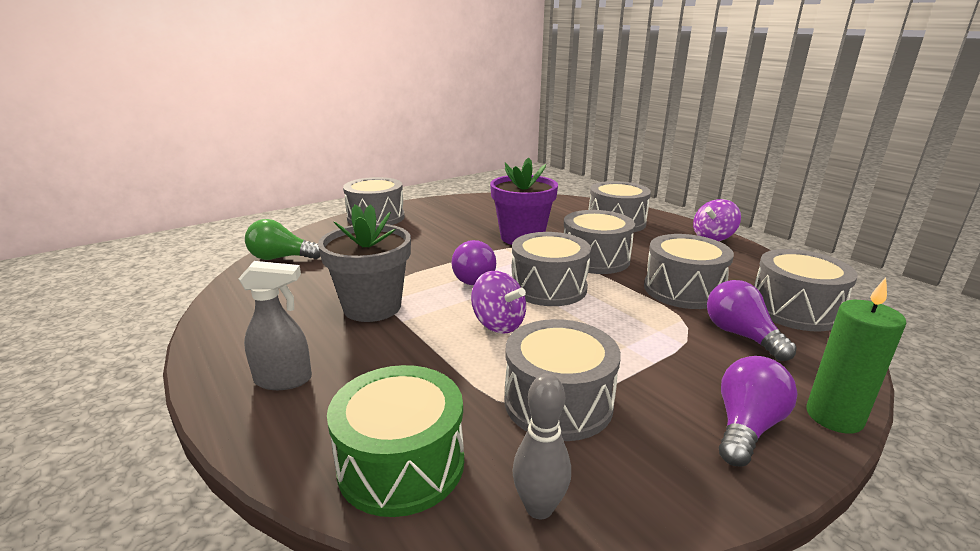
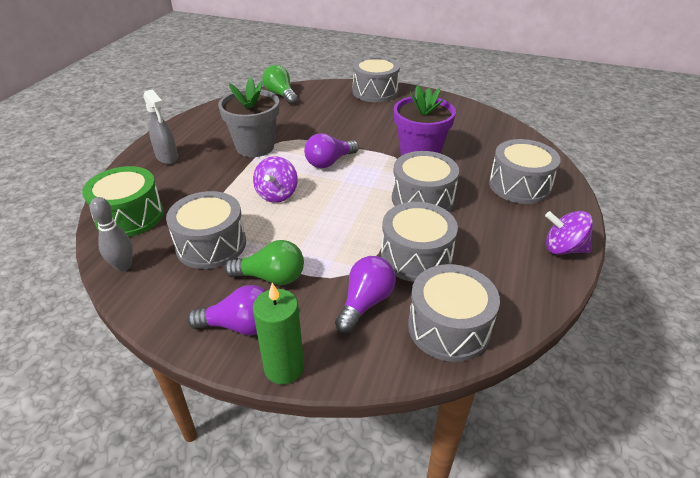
camera: 55 degrees right, 15 degrees up
grey drum [512,232,591,306] -> none
none -> green light bulb [224,240,304,285]

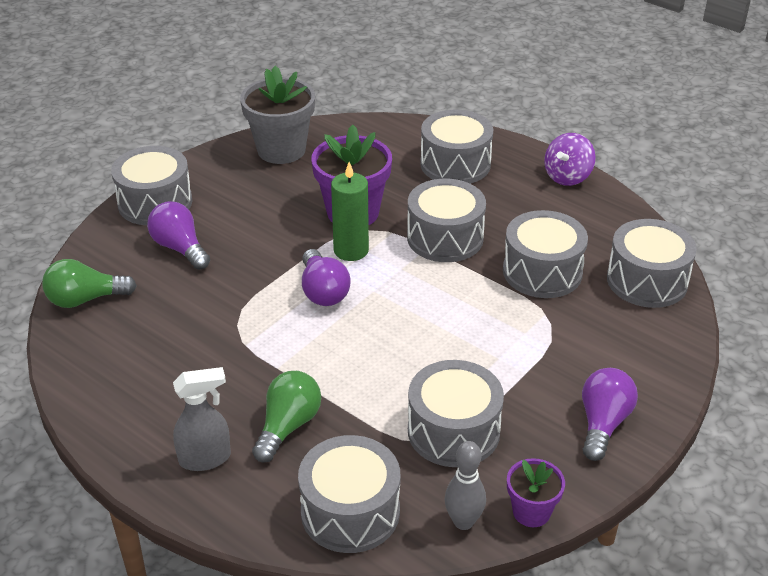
camera: 70 degrees left, 0 degrees up
green drum [82,166,164,237] -> grey drum [298,435,400,553]
grey flower pot [218,77,279,157] -> grey flower pot moved to [240,66,315,164]
green light bulb [224,240,304,285] -> green light bulb moved to [252,371,321,463]
purple spinning top [253,156,298,203] -> none
green candle [253,283,304,384] -> green candle moved to [331,162,369,261]
purple light bulb [335,256,396,333] -> purple light bulb moved to [147,201,210,270]
none -> purple flower pot [507,458,565,527]

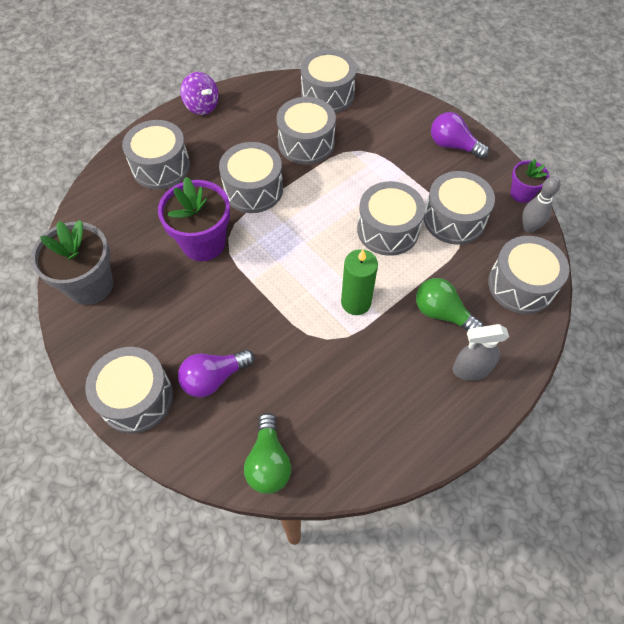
camera: 80 degrees left, 20 degrees up
grey spray bottle [173,367,231,471] -> grey spray bottle turned 90 degrees counterclockwise [452,324,509,381]
purple light bulb [302,249,351,306] -> none
green candle [331,162,369,261] -> green candle moved to [341,249,378,315]
none -> grey drum [357,181,425,256]

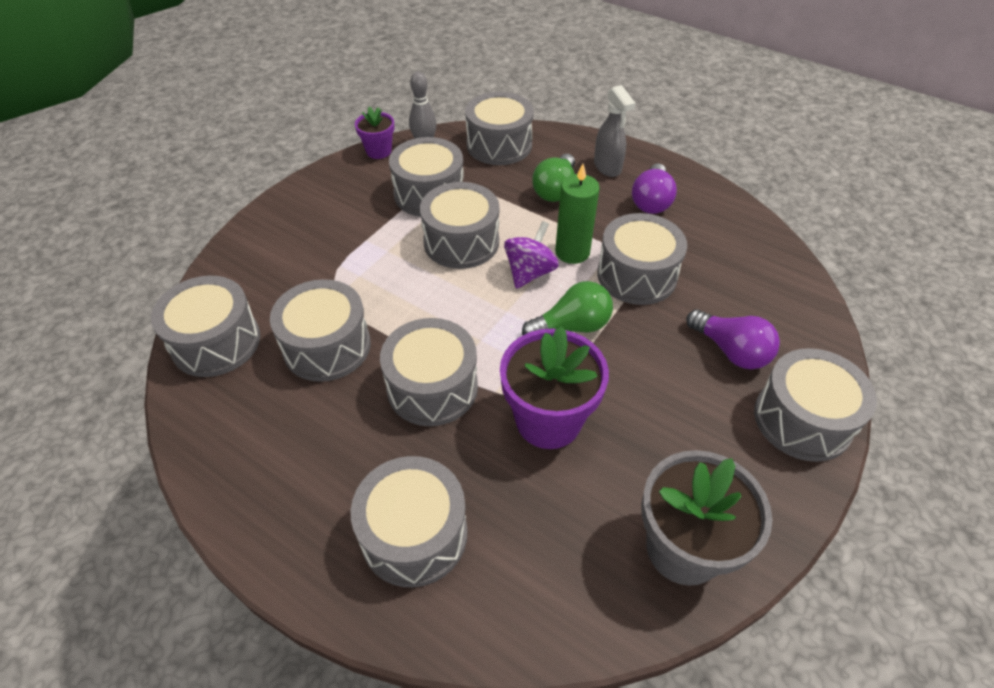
camera: 105 degrees left, 10 degrees down
purple spinning top [181,72,219,115] -> purple spinning top moved to [504,221,559,289]
green light bulb [244,413,291,494] -> green light bulb moved to [522,281,613,335]
purple light bulb [431,112,489,159] -> purple light bulb moved to [632,164,677,214]
none -> grey drum [597,213,687,305]

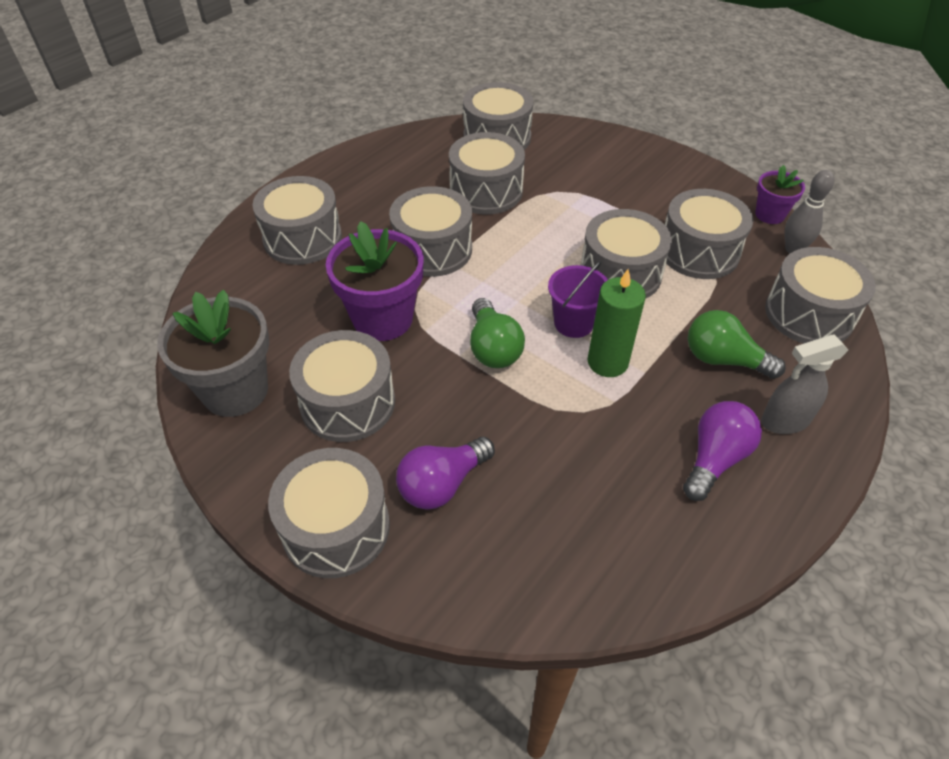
camera: 95 degrees right, 0 degrees up
purple spinning top [504,221,559,289] -> purple bucket [548,261,608,338]
grey drum [597,213,687,305] -> grey drum moved to [289,330,395,442]
purple light bulb [632,164,677,214] -> purple light bulb turned 105 degrees clockwise [683,401,762,501]

